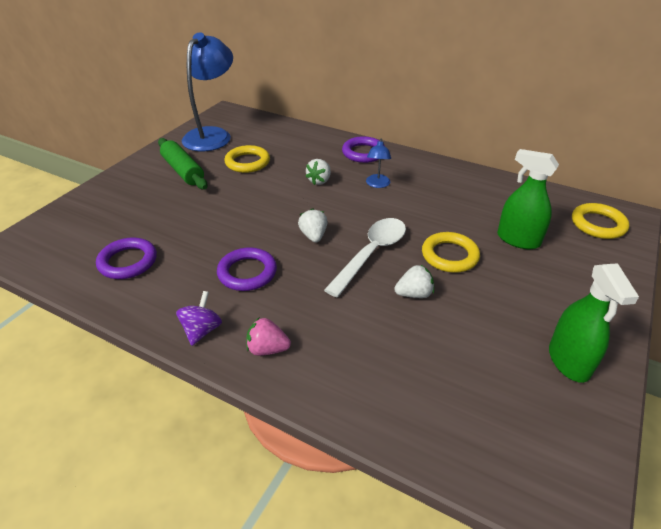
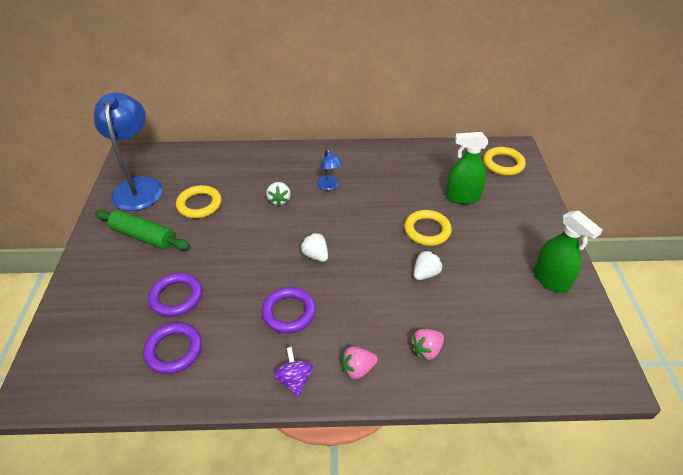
camera: 30 degrees left, 5 degrees up
white spoon [324,218,406,297] -> none
purple ring [342,136,385,163] -> purple ring moved to [148,273,202,317]
none -> pink strawberry [410,329,444,361]

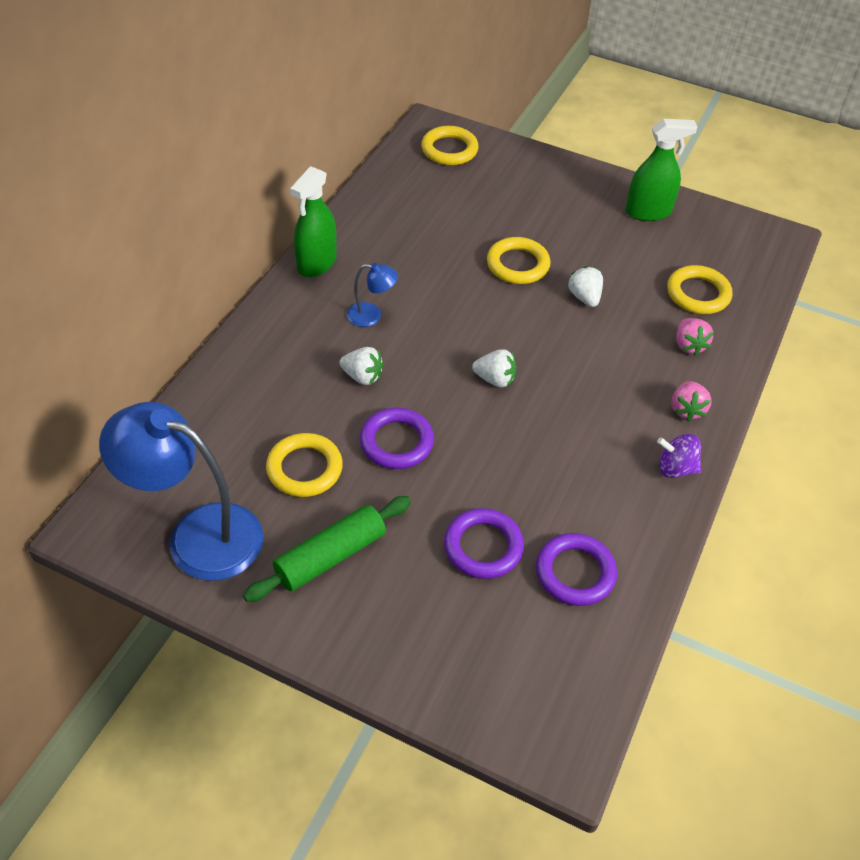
camera: 65 degrees left, 5 degrees up
purple ring [261,287,316,333] -> purple ring moved to [360,408,434,469]
white strawberry [300,232,328,262] -> white strawberry turned 150 degrees counterclockwise [472,349,516,387]
green spray bottle [446,132,488,205] -> green spray bottle moved to [290,166,337,277]
none -> yellow ring [667,265,732,314]

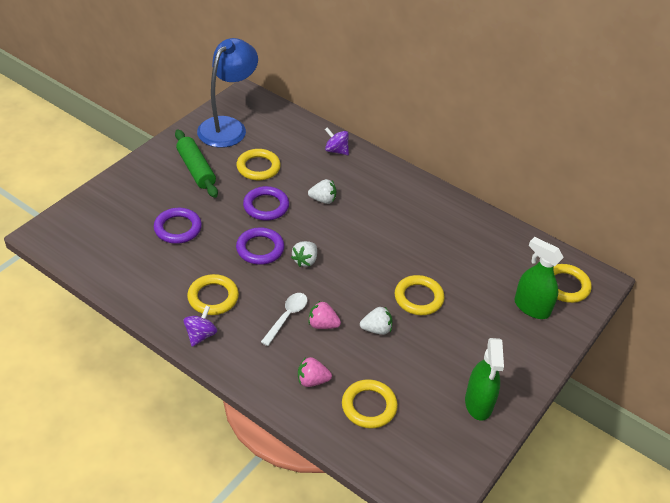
camera: 100 degrees right, 5 degrees down
green spray bottle [290,166,337,277] -> green spray bottle moved to [514,237,564,319]
white strawberry [339,347,384,385] -> white strawberry turned 120 degrees counterclockwise [308,179,336,204]
blue lamp [347,263,398,327] -> none
purple ring [536,533,617,606] -> purple ring moved to [236,227,284,265]
pink strawberry [672,381,712,422] -> pink strawberry moved to [308,301,341,329]
none -> yellow ring [187,274,239,315]
none -> white spoon [261,293,308,346]
none -> purple spinning top [325,127,349,155]

